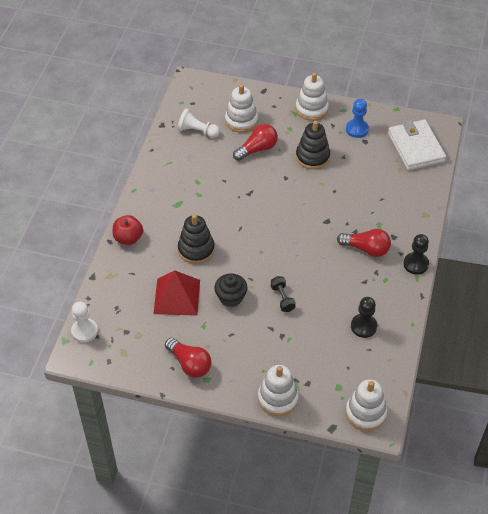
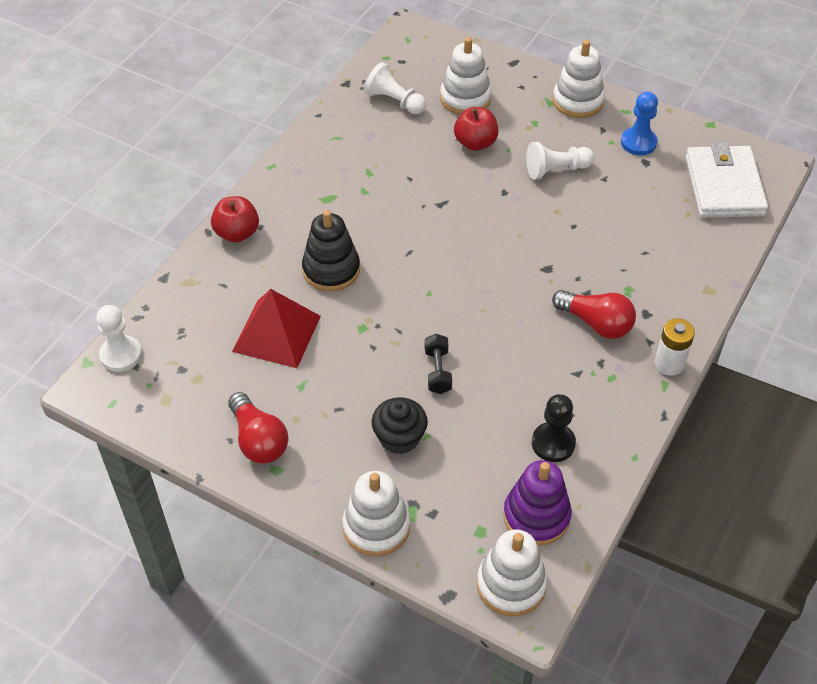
camera: 15 degrees right, 0 degrees up
black cupcake [214,273,248,307] -> black cupcake moved to [372,397,428,454]
red light bulb [233,124,278,161] -> red apple [454,107,498,151]
black stacking toy [296,121,330,169] -> white pawn [526,142,594,179]
black pawn [403,234,429,275] -> white battery [655,318,695,376]
none -> purple stacking toy [503,460,572,546]

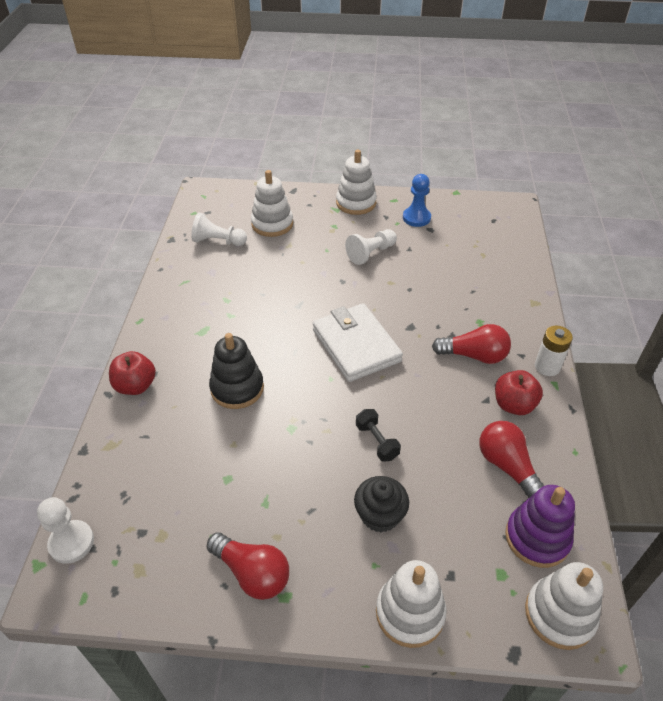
camera: 25 degrees left, 5 degrees down
red pyramid [232,289,321,368] -> none
red apple [454,107,498,151] -> red apple moved to [495,370,543,415]
black pawn [532,394,576,462] -> red light bulb [479,421,544,498]
white wallet [686,142,768,218] -> white wallet moved to [313,303,403,382]

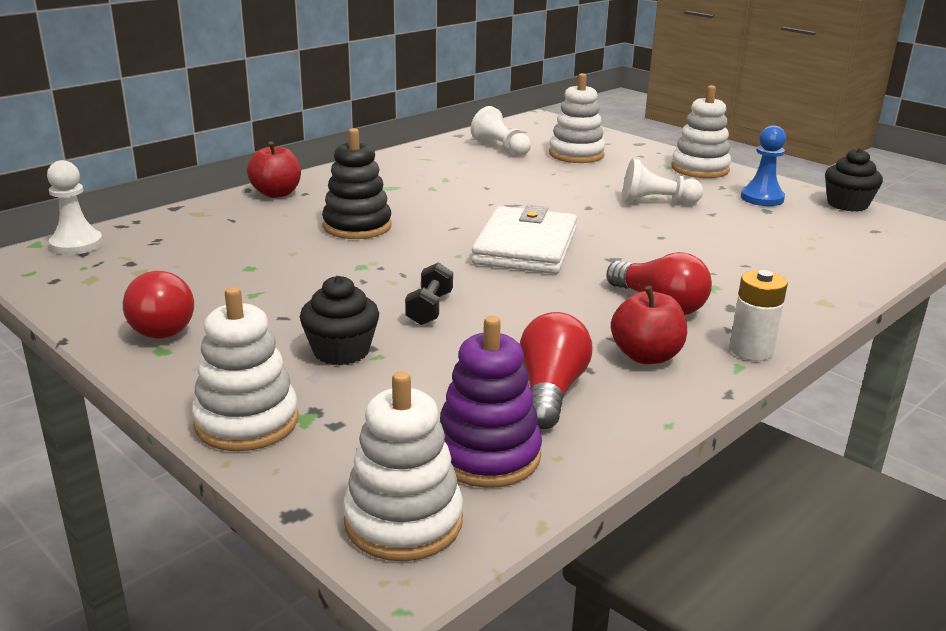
camera: 40 degrees right, 20 degrees down
none -> black cupcake [825,148,883,212]

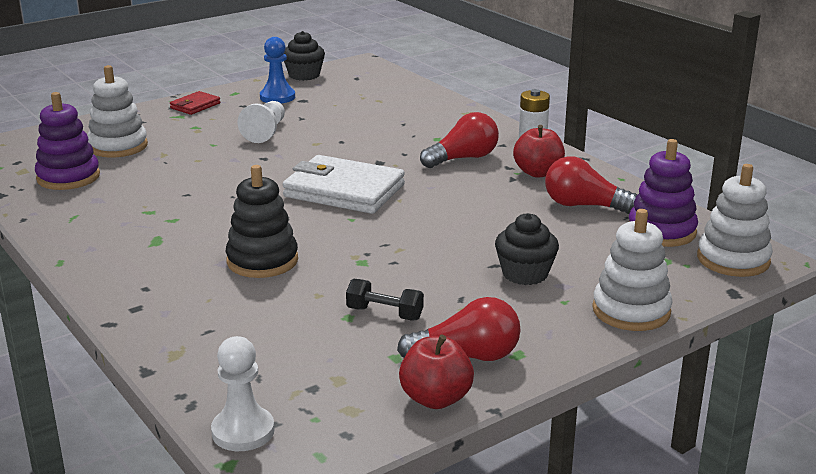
camera: 80 degrees left, 0 degrees up
red apple [247,141,301,198] -> red apple moved to [399,335,474,409]
black dumbbell [405,262,453,325] -> black dumbbell moved to [346,279,424,320]
white pawn [471,106,531,156] -> purple stacking toy [35,92,100,190]
white stacking toy [671,85,731,178] -> red wallet [170,91,220,115]

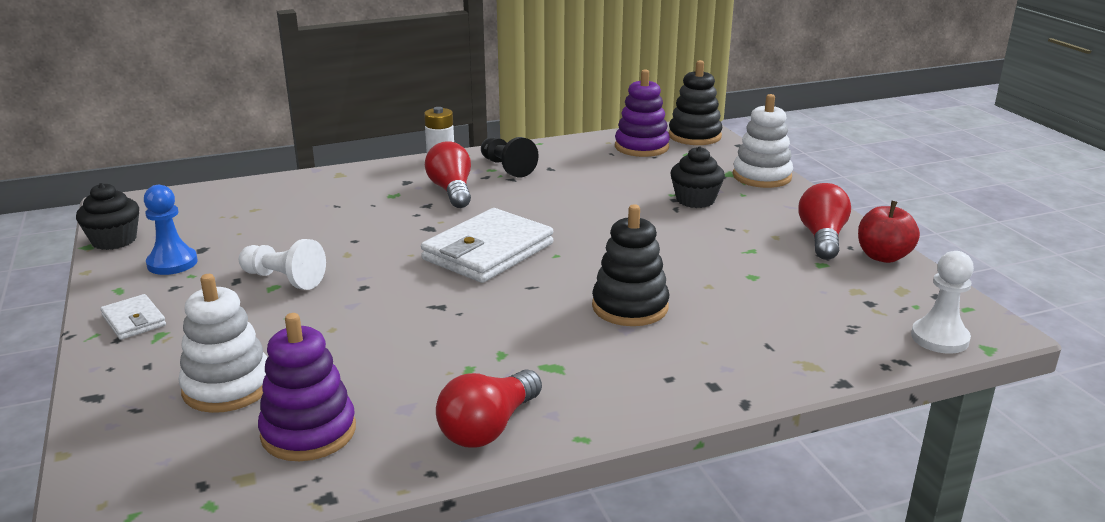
camera: 75 degrees left, 0 degrees up
red wallet [170,91,220,115] -> white wallet [100,294,166,340]
black dumbbell [346,279,424,320] -> none
red apple [513,125,565,178] -> black pawn [481,137,539,177]
red light bulb [545,156,637,214] -> red light bulb moved to [436,369,542,448]
white stacking toy [697,164,773,277] -> black stacking toy [669,60,722,145]

